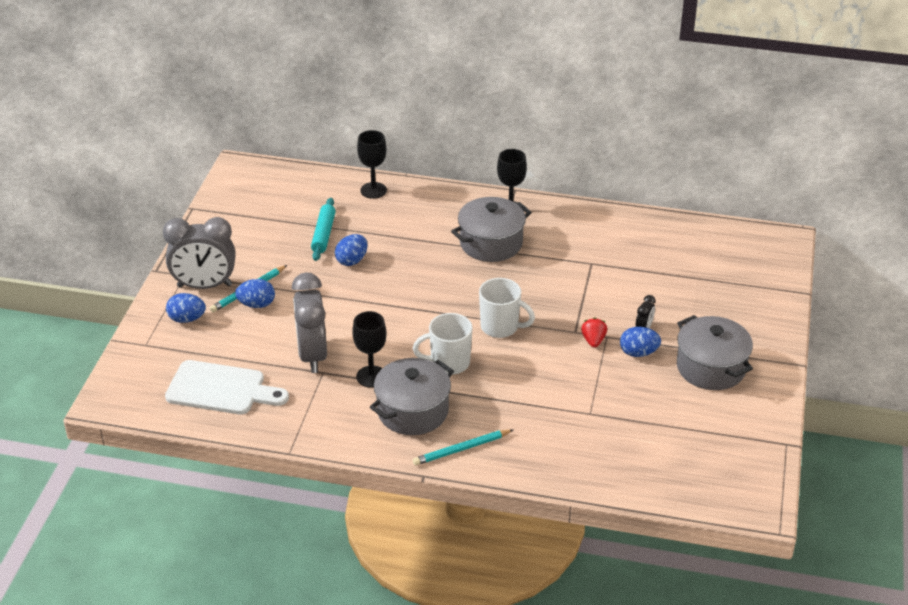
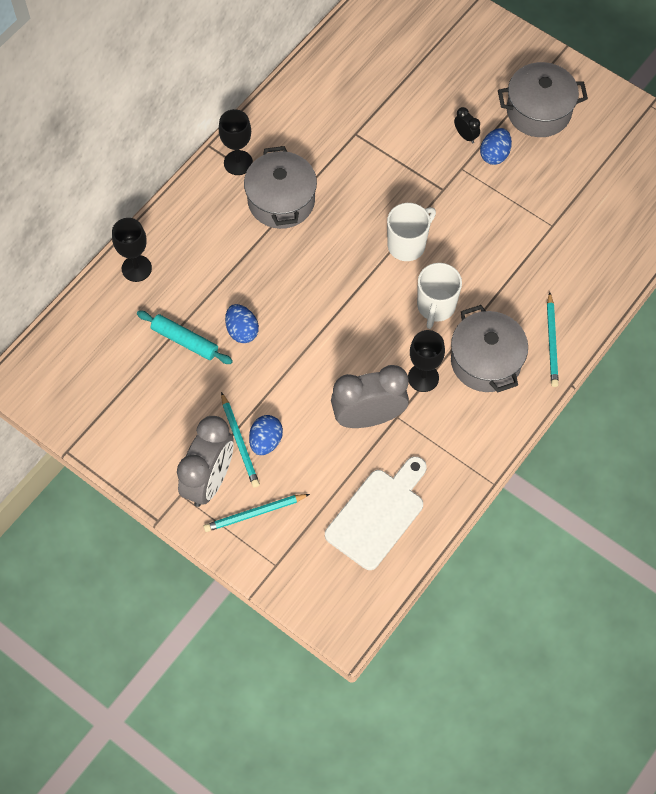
camera: 65 degrees left, 25 degrees up
blue egg [166,293,206,323] -> turquoise pencil [204,494,310,532]
grey clock [292,273,327,373] -> grey clock turned 150 degrees clockwise [331,365,409,428]
red strawberry [581,318,607,348] -> none

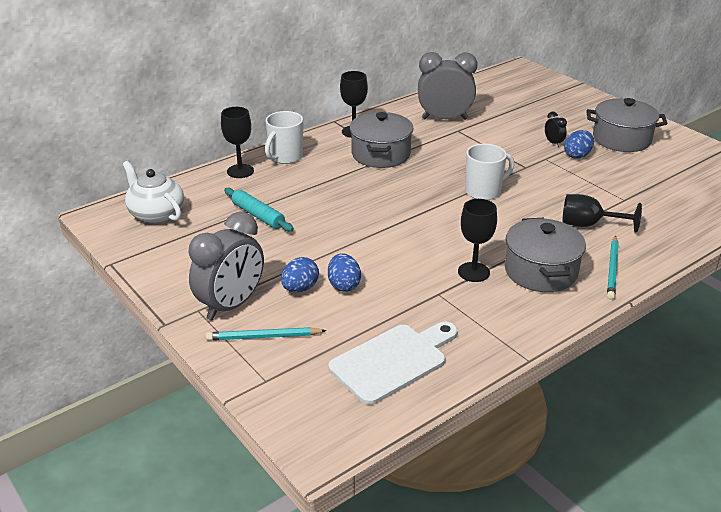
camera: 15 degrees right, 30 degrees down
turquoise pencil [221,392,260,487] -> none
blue egg [225,304,259,343] -> blue egg moved to [328,253,361,292]
grey clock [331,365,409,428] -> grey clock moved to [418,52,478,120]
white mug [417,263,462,329] -> white mug moved to [265,111,303,164]
none -> white teapot [123,161,184,223]
none -> black goblet [562,194,642,233]

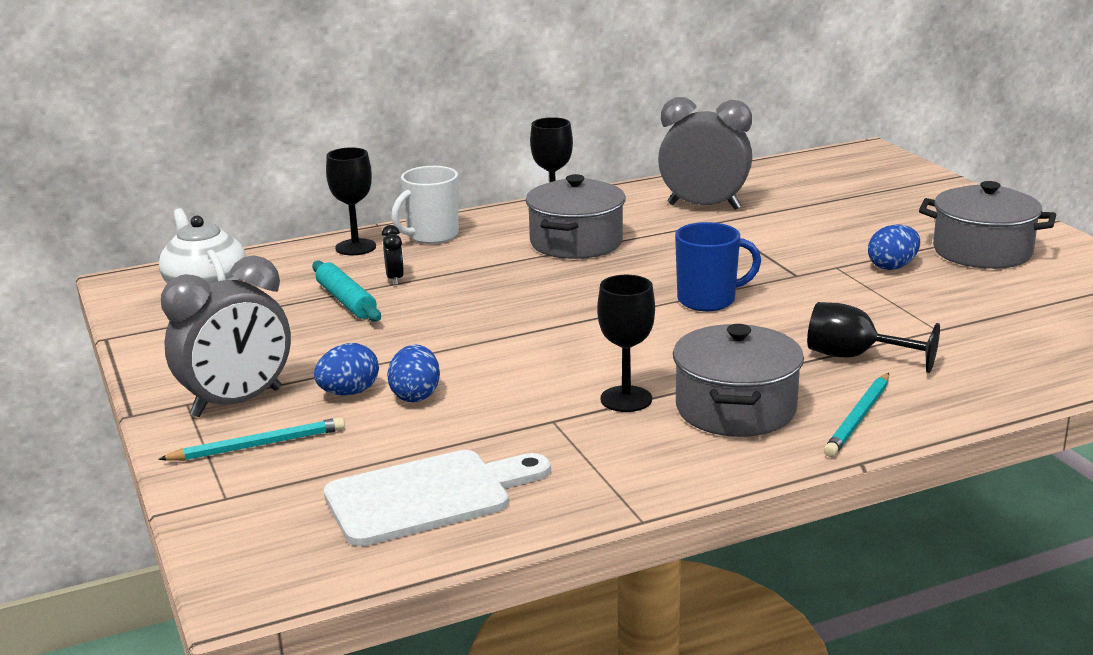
camera: 15 degrees right, 10 degrees down
turquoise pencil [206,327,327,341] -> turquoise pencil turned 150 degrees clockwise [158,417,345,461]
white mug [465,144,514,200] -> blue mug [675,222,761,311]
black clock [545,112,567,147] -> black clock moved to [382,225,404,285]

